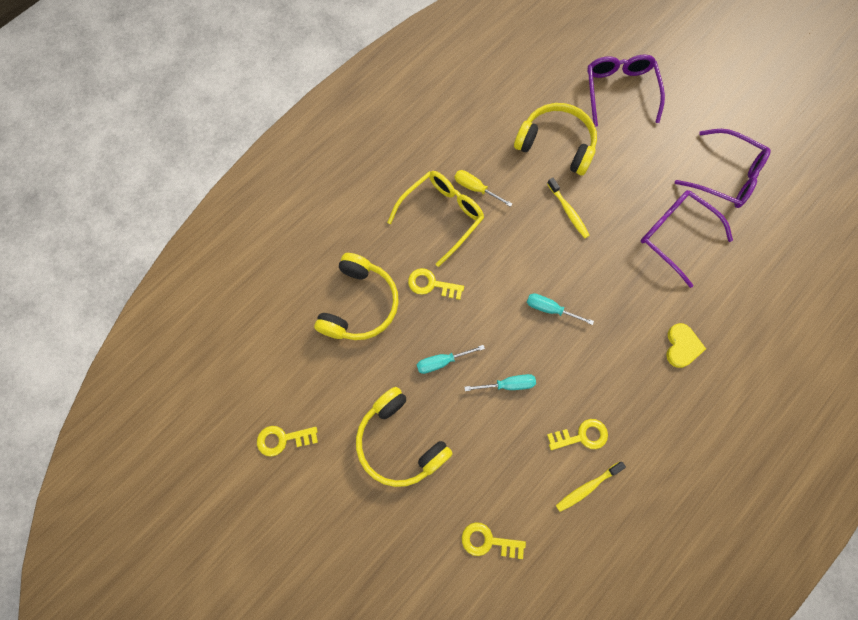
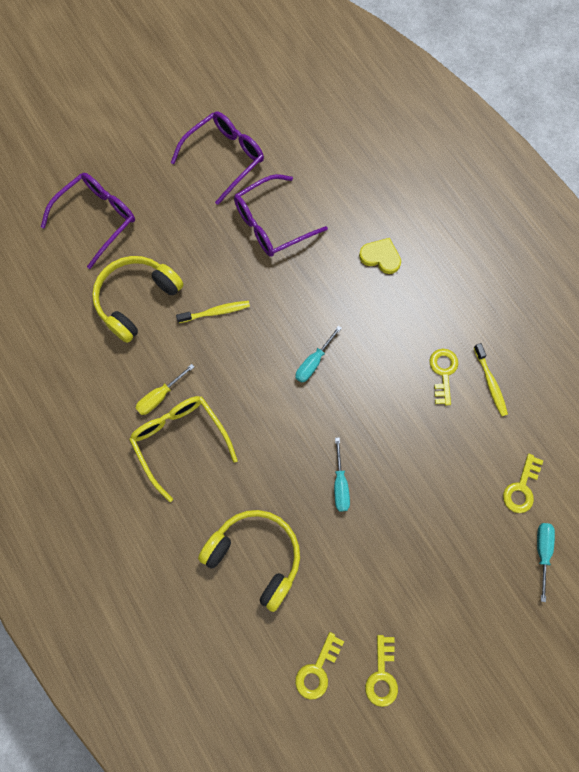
camera: 75 degrees left, 0 degrees up
yellow headphones [356,387,453,487] -> none
yellow key [408,268,464,300] -> yellow key moved to [295,632,344,700]
turquoise screwdriver [464,374,536,391] -> turquoise screwdriver moved to [537,523,555,602]
purple glasses [587,54,665,127] -> purple glasses turned 120 degrees clockwise [41,173,135,269]

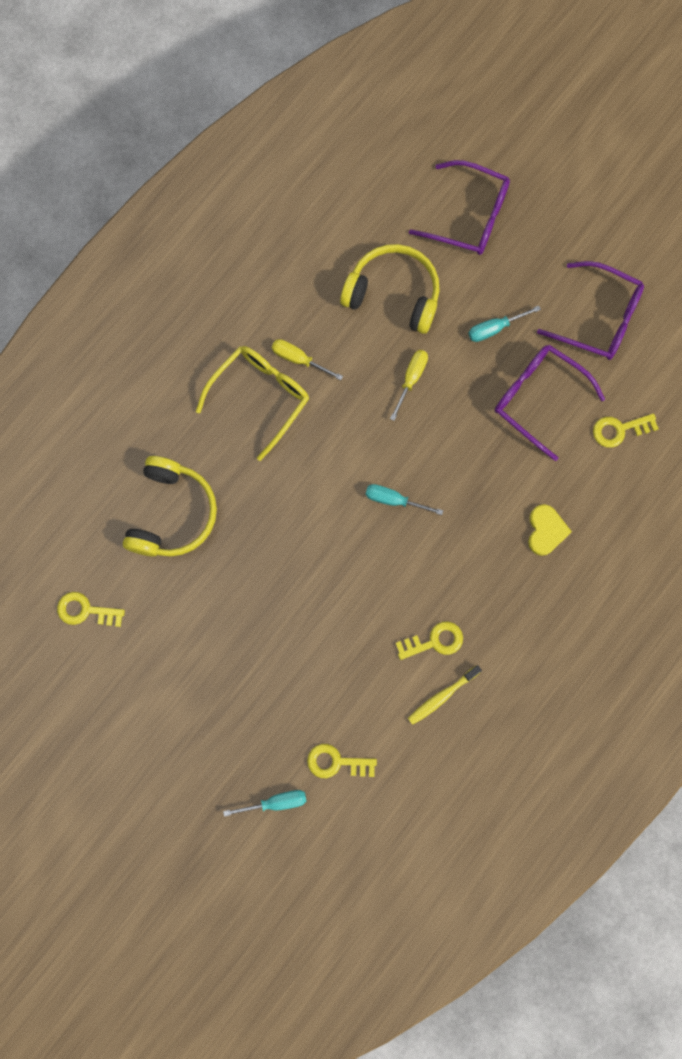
camera: 70 degrees right, 5 degrees up
yellow toothbrush [176,301,250,323] -> yellow screwdriver [390,350,428,421]
turquoise screwdriver [334,437,350,511] -> turquoise screwdriver moved to [468,306,541,342]
yellow key [365,635,398,707] -> yellow key moved to [593,413,659,448]

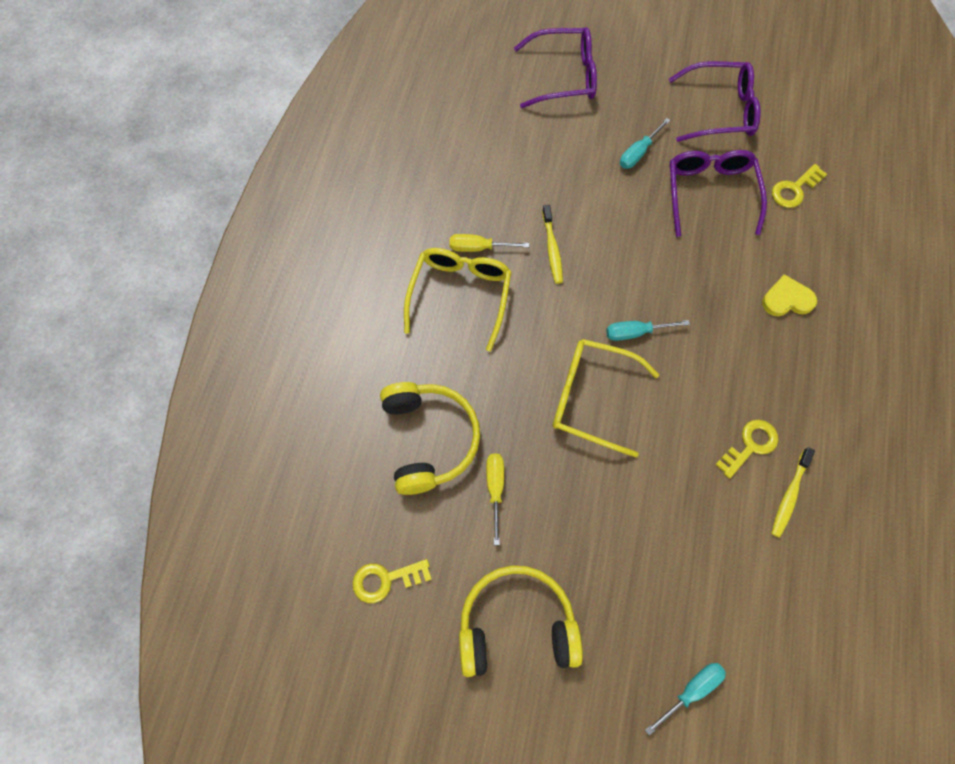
camera: 25 degrees left, 10 degrees down
yellow key [307,744,377,778] -> none
yellow headphones [340,244,439,334] -> yellow headphones moved to [459,566,583,677]
yellow screwdriver [390,350,428,421] -> yellow screwdriver moved to [486,453,504,545]
purple glasses [495,345,605,461] -> purple glasses turned 75 degrees clockwise [669,150,767,237]
yellow heart [528,504,572,556] -> yellow heart turned 75 degrees counterclockwise [762,274,817,316]
none -> yellow toothbrush [542,205,563,284]
none -> yellow glasses [553,339,659,457]

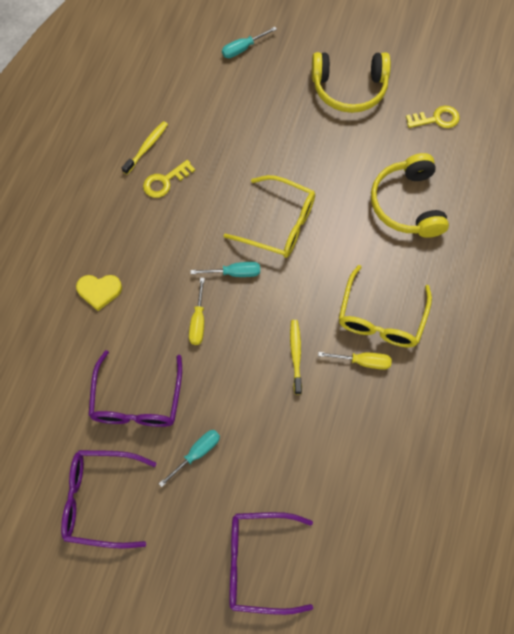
camera: 175 degrees left, 0 degrees up
yellow screwdriver [486,453,504,545] -> yellow screwdriver moved to [189,278,205,345]
yellow key [772,164,827,208] -> none

